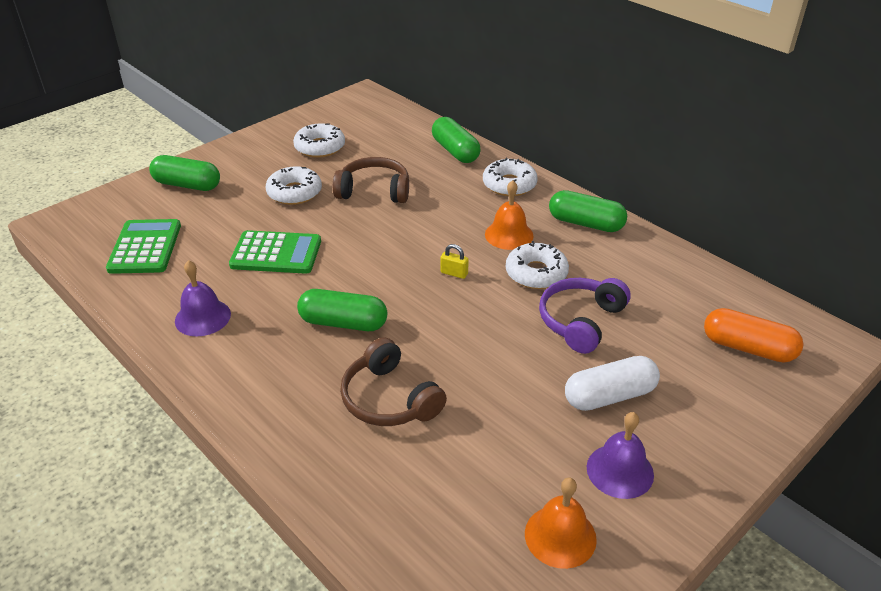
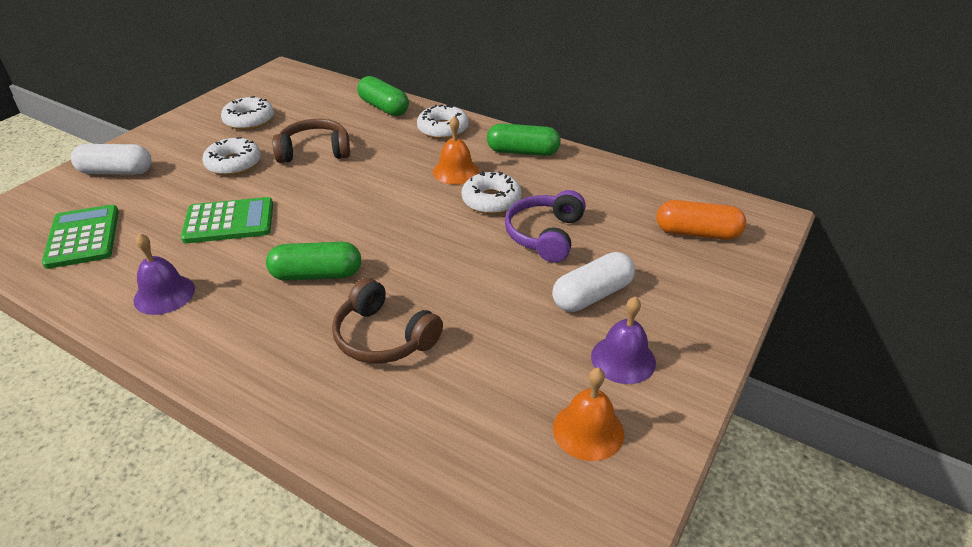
camera: 15 degrees left, 0 degrees up
green capsule [149,155,220,191] -> white capsule [71,144,152,175]
yellow padlock [440,244,469,279] -> none

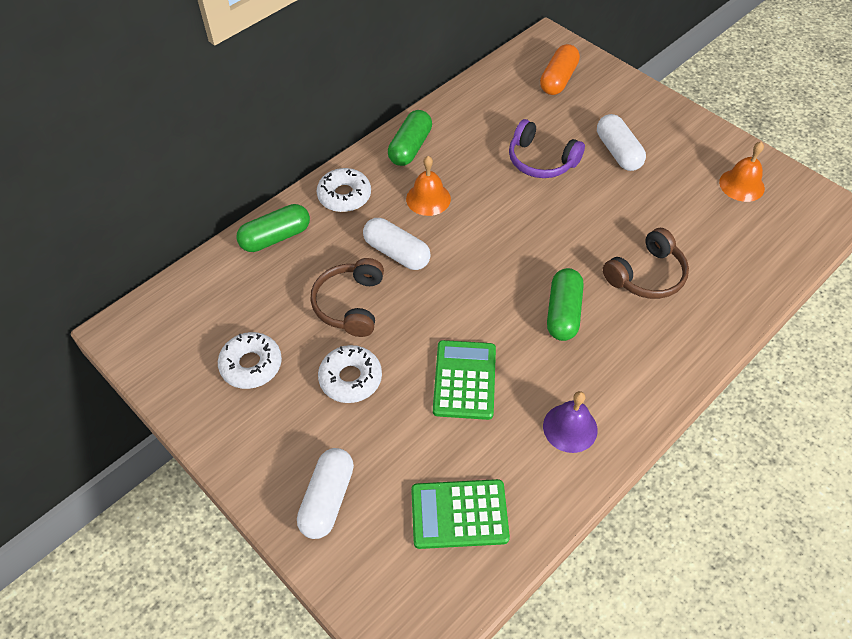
camera: 75 degrees left, 15 degrees up
white donut [461,171,522,214] -> none
purple bell [591,297,656,384] -> none
none -> white capsule [363,218,431,270]

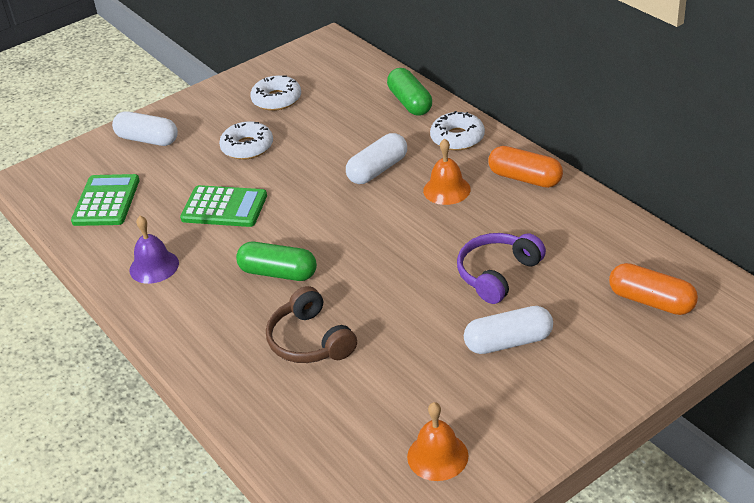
camera: 100 degrees right, 15 degrees down
brown headphones [311,258,384,337] -> none
green capsule [388,110,432,166] -> orange capsule [488,146,563,188]

